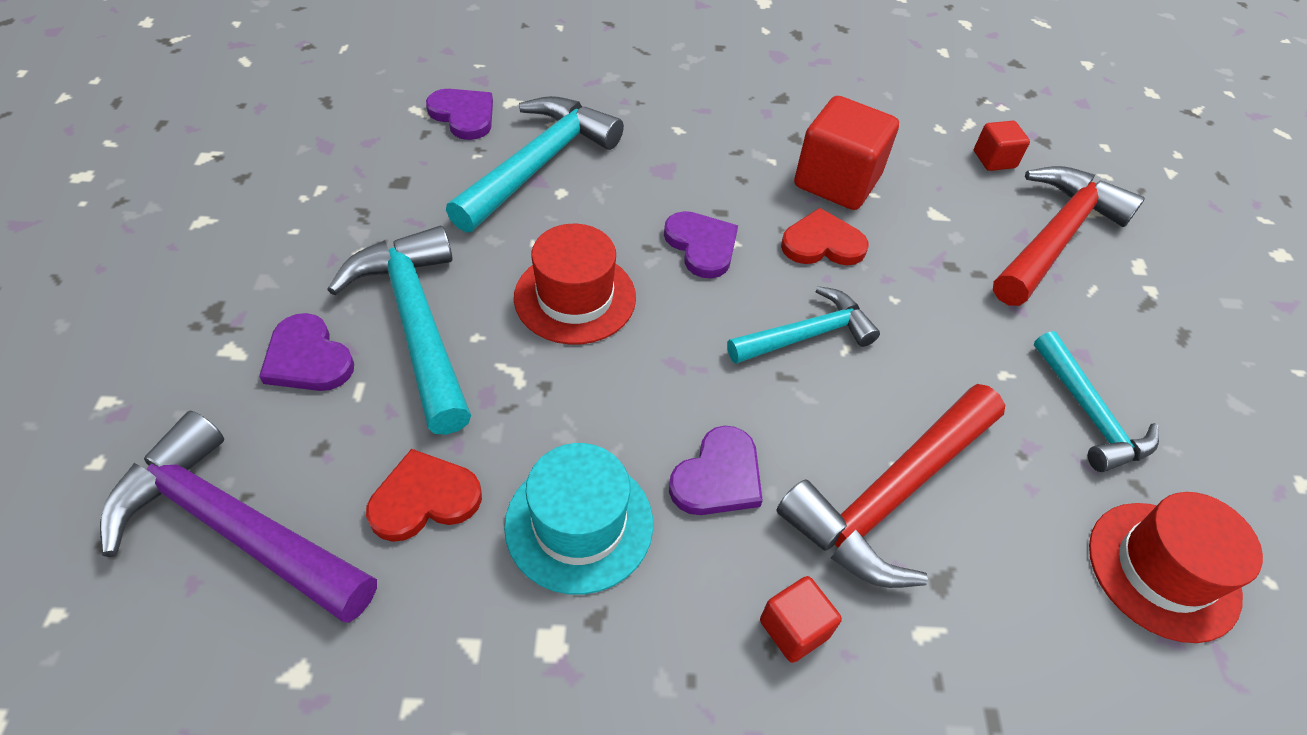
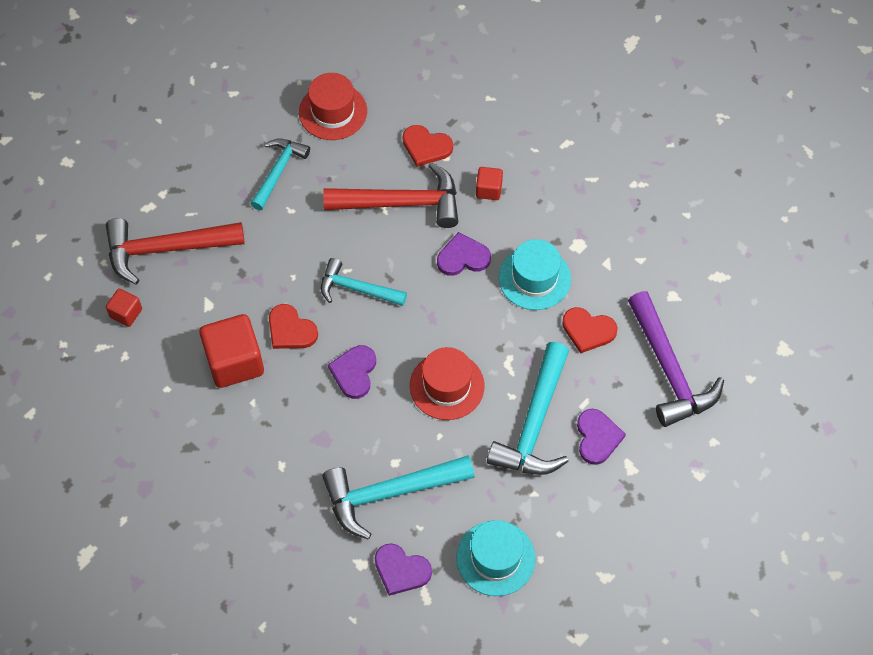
camera: 135 degrees left, 10 degrees up
purple heart [426,89,493,140] -> purple heart turned 60 degrees counterclockwise [375,543,432,596]
none -> red heart [403,125,453,167]
none -> turquoise hat [456,520,535,596]

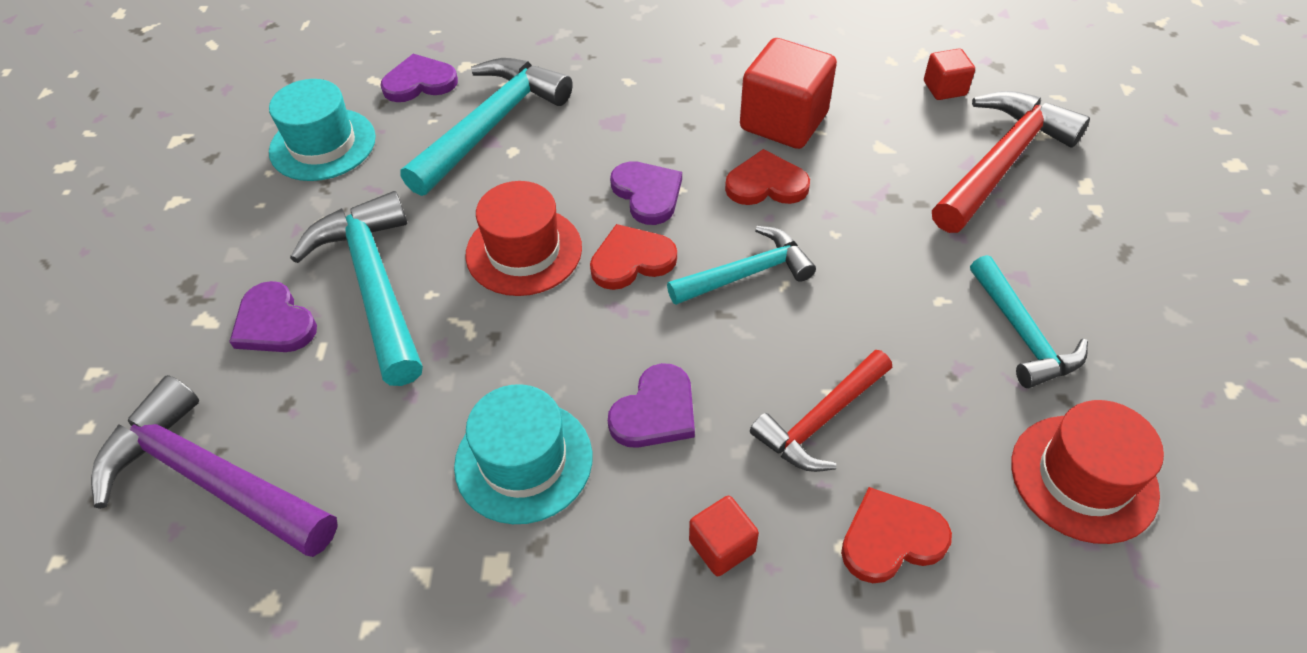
camera: 140 degrees right, 10 degrees down
red hammer [323,162,458,228] -> red hammer [750,350,892,472], size x0.63
red heart [562,307,618,353] -> red heart moved to [590,224,677,290]

